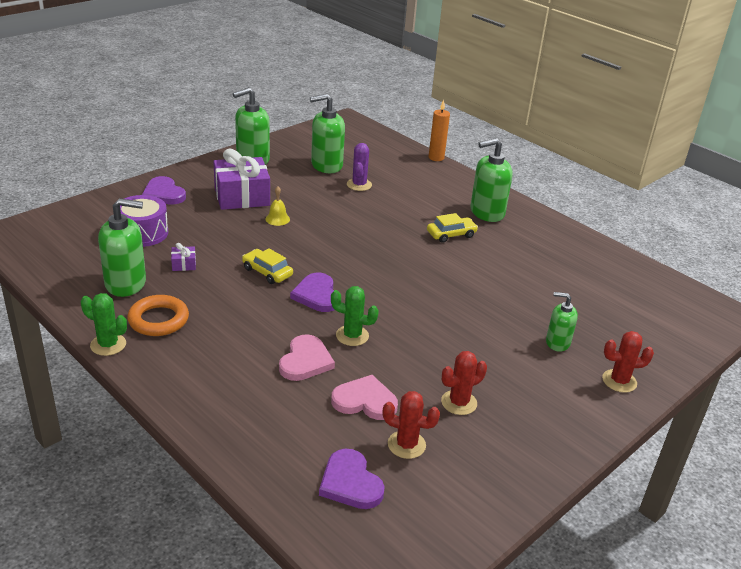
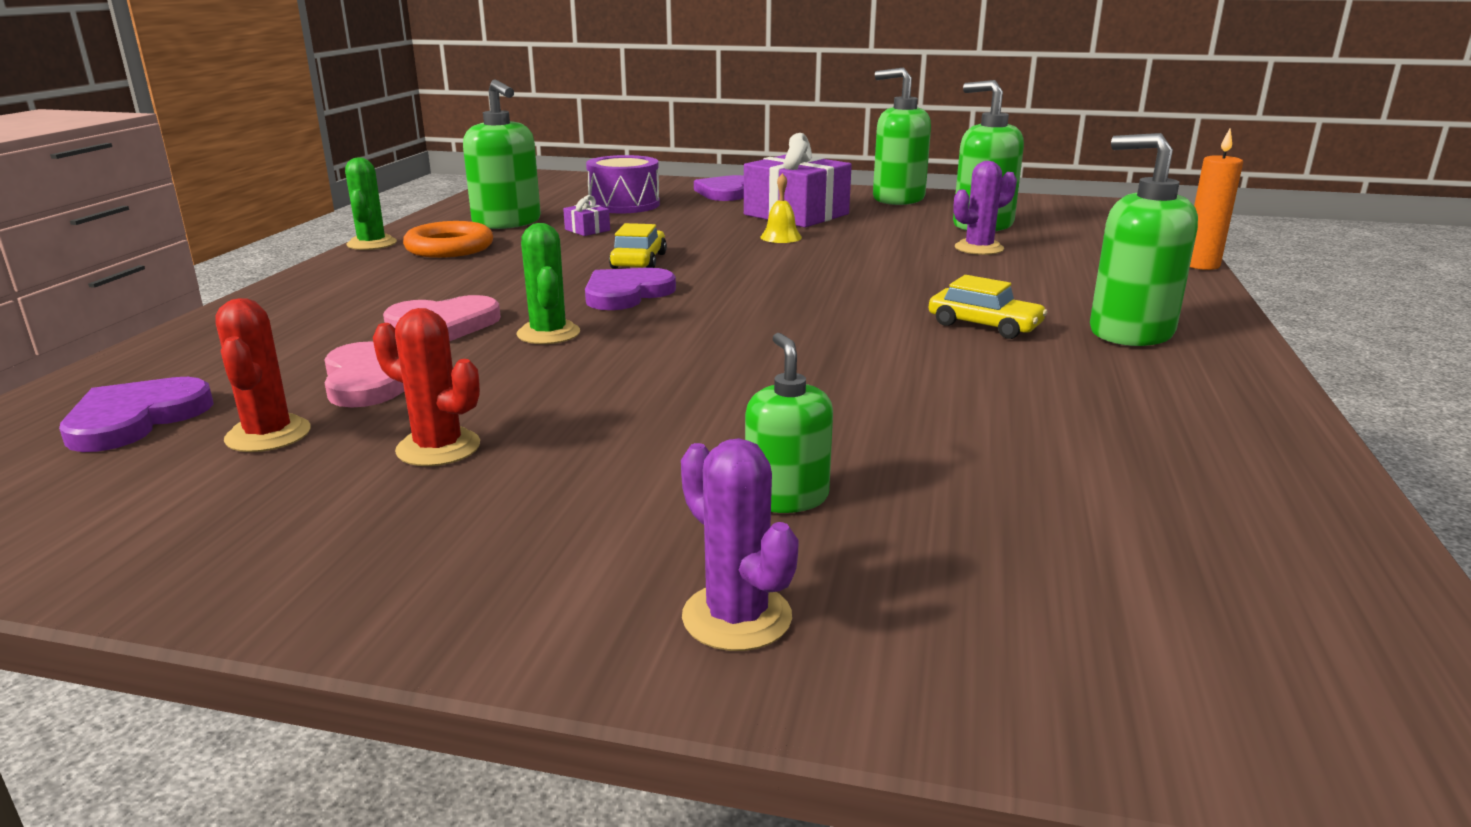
camera: 60 degrees right, 10 degrees down
red cactus [602,331,654,393] -> purple cactus [681,438,799,651]

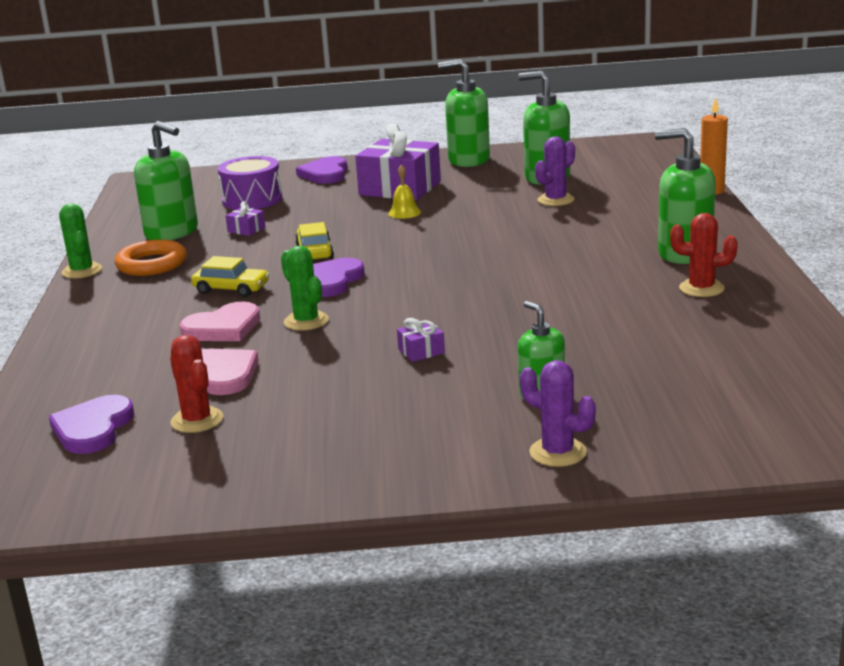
camera: 15 degrees left, 0 degrees up
red cactus [373,308,480,466] -> red cactus moved to [670,213,738,297]
yellow car [929,275,1047,339] -> yellow car moved to [191,256,269,297]
none -> purple gift [397,318,445,362]

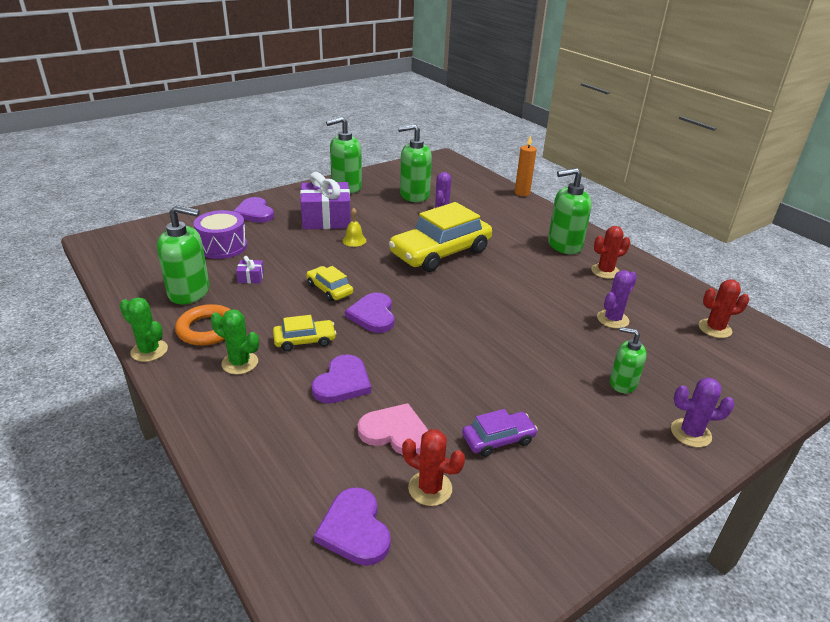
camera: 35 degrees left, 10 degrees up
pink heart [180,302,260,341] -> purple heart [312,354,371,404]
green cactus [281,246,329,331] -> green cactus moved to [211,309,259,374]
purple gift [397,318,445,362] -> none
none -> yellow car [389,202,492,272]
none -> purple car [462,409,538,457]
none -> purple cactus [597,270,637,329]
none -> red cactus [698,279,749,338]

